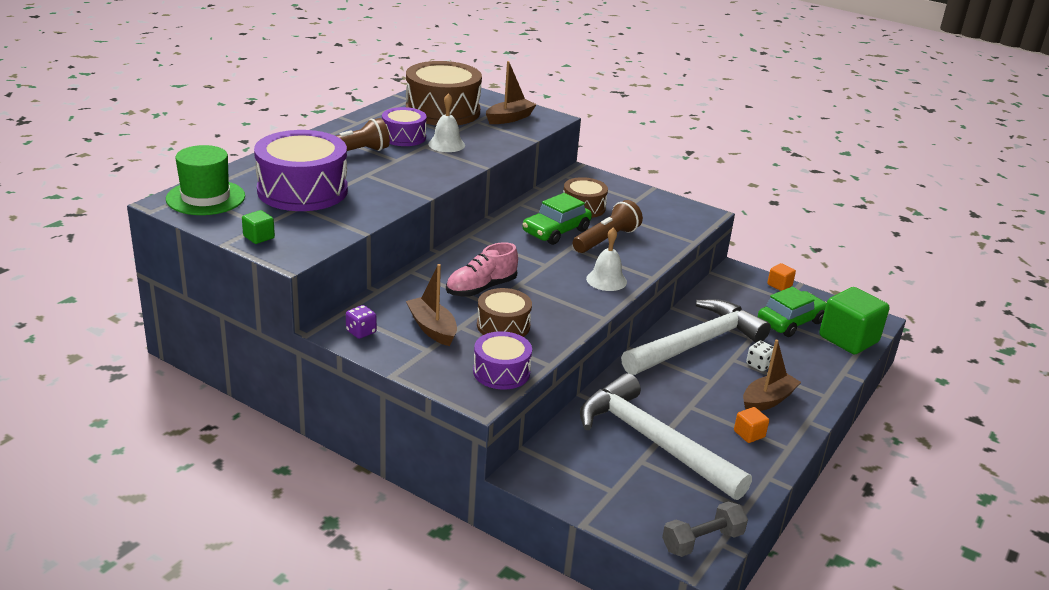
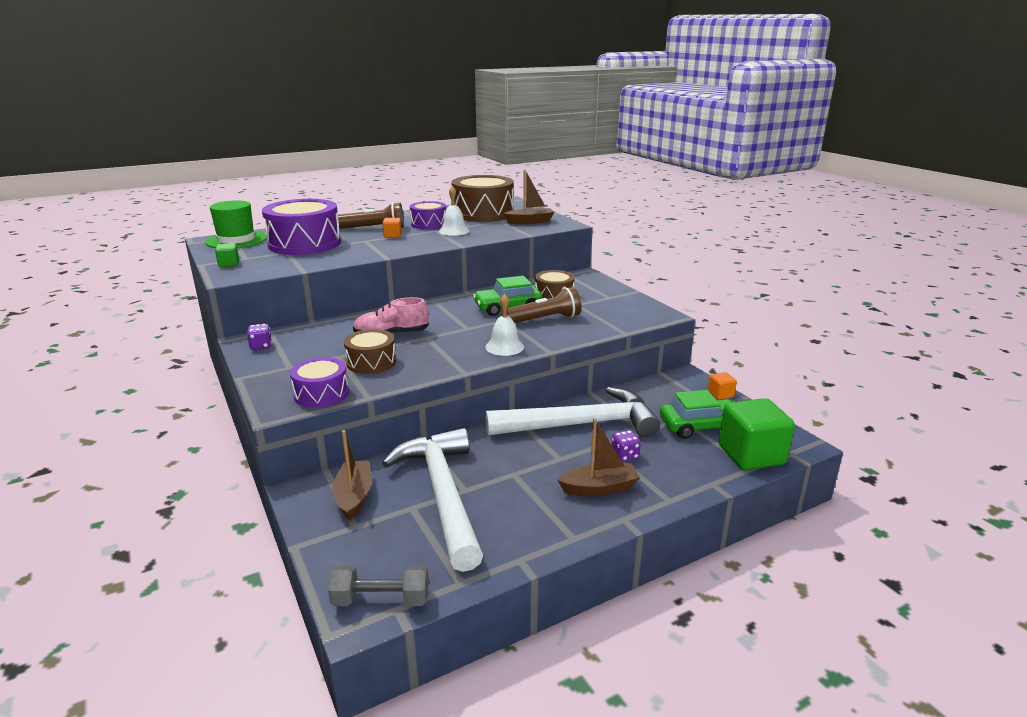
camera: 30 degrees right, 5 degrees down
brown boat [406,264,457,346] -> brown boat moved to [332,430,372,521]
orange cube [734,407,769,443] -> orange cube moved to [382,218,402,238]
white dice [746,341,773,371] -> purple dice [611,430,641,462]

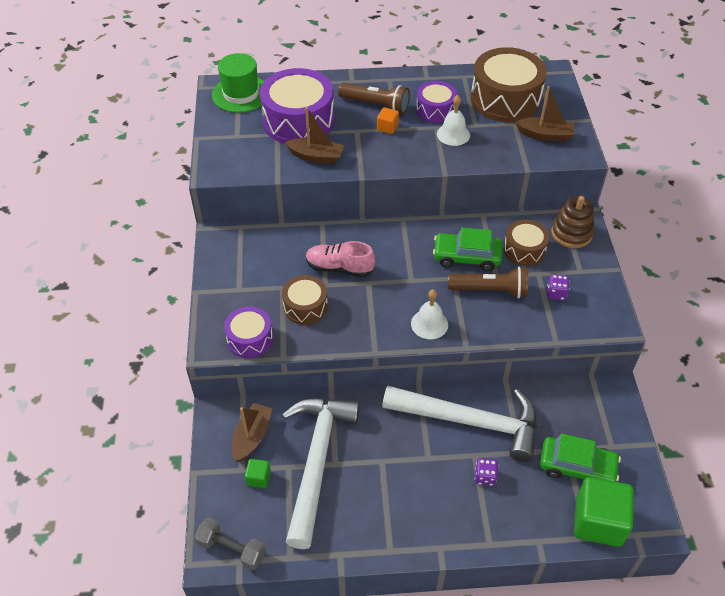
camera: 25 degrees right, 25 degrees up
green cube [215,243,239,267] -> green cube moved to [245,459,271,488]
purple dice [247,324,272,350] -> purple dice moved to [547,274,570,300]
brown boat [558,418,640,496] -> brown boat moved to [285,107,344,164]
orange cube [708,372,737,400] -> none
none -> brown stacking toy [551,196,594,248]

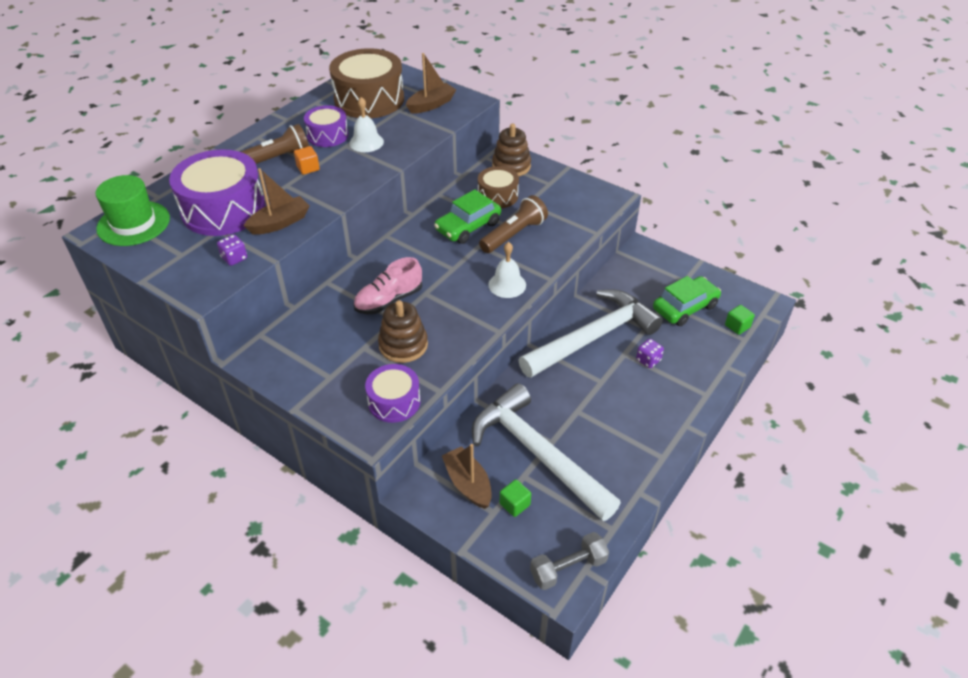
camera: 50 degrees left, 5 degrees down
brown drum [282,275,328,325] -> brown stacking toy [378,300,428,363]
purple dice [547,274,570,300] -> purple dice moved to [217,234,247,266]
green cube [574,477,634,547] -> green cube [725,305,755,335], size x0.45

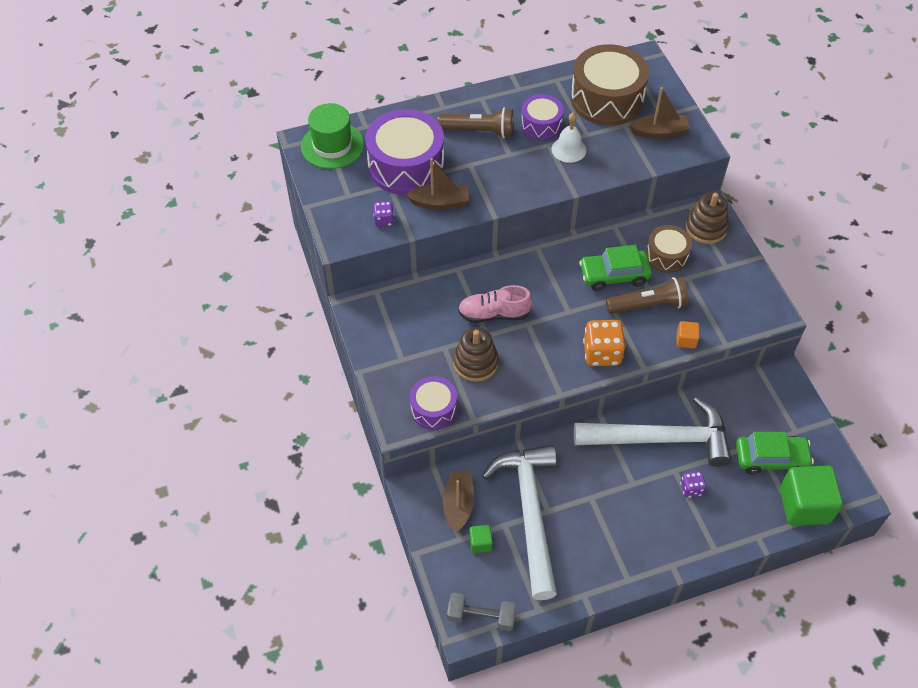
camera: 35 degrees right, 10 degrees up
orange cube [294,146,320,175] -> orange cube moved to [677,321,699,348]
white bell [488,242,526,298] -> orange dice [583,320,625,366]
green cube [725,305,755,335] -> green cube [780,466,843,526], size x2.20

